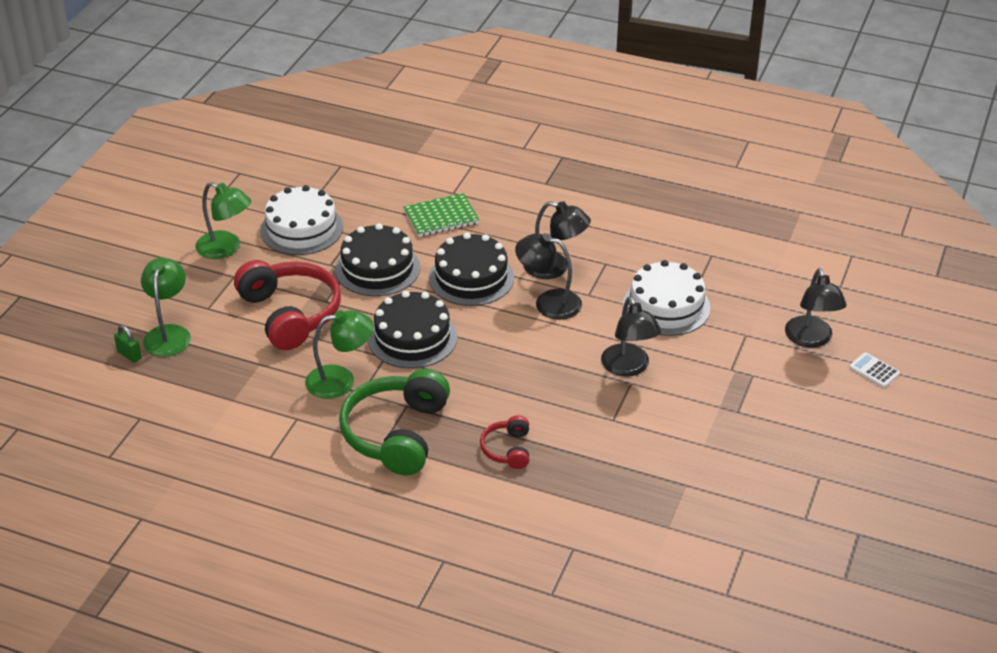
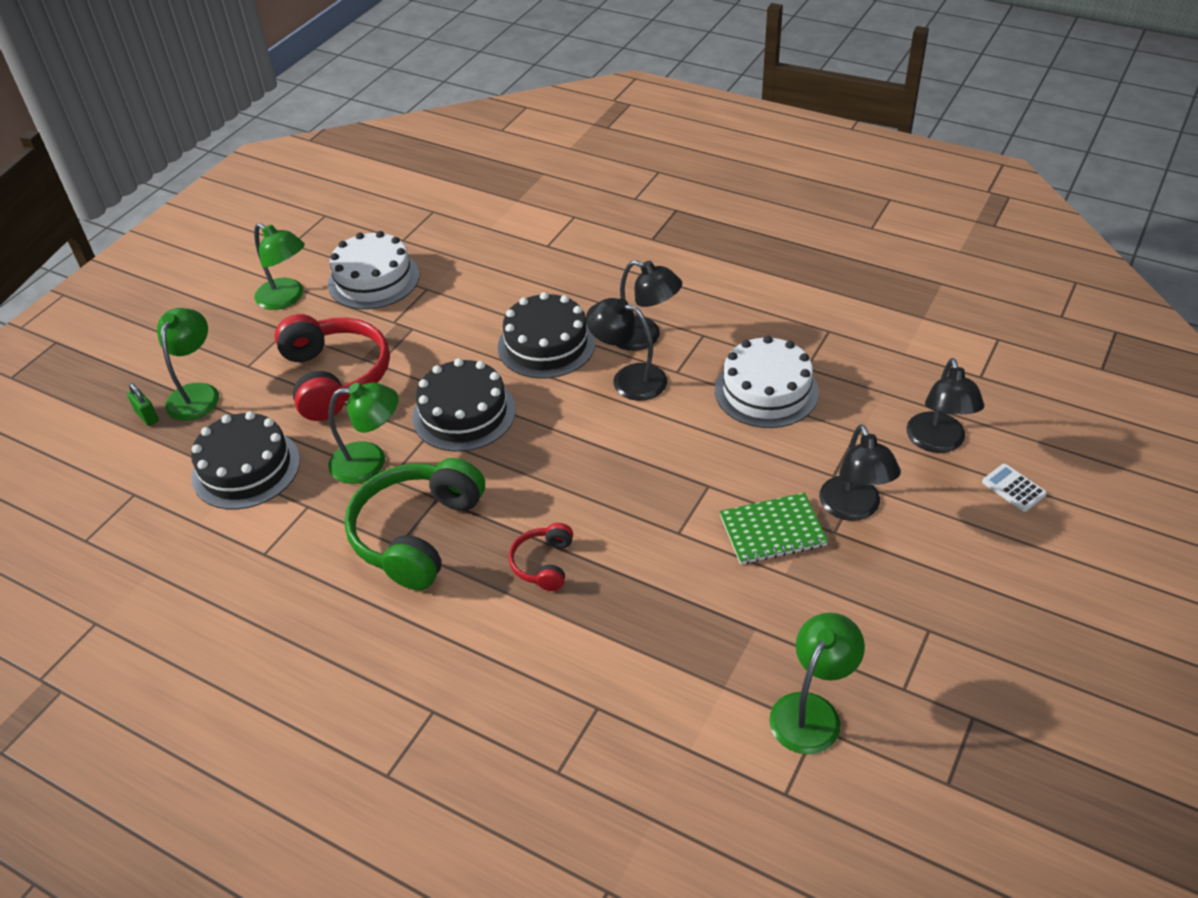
camera: 10 degrees right, 5 degrees up
black cake [335,223,420,296] -> black cake moved to [191,411,300,510]
green notebook [403,193,479,237] -> green notebook moved to [720,493,828,565]
black lamp [601,296,661,377] -> black lamp moved to [819,424,901,521]
none -> green lamp [769,613,865,754]

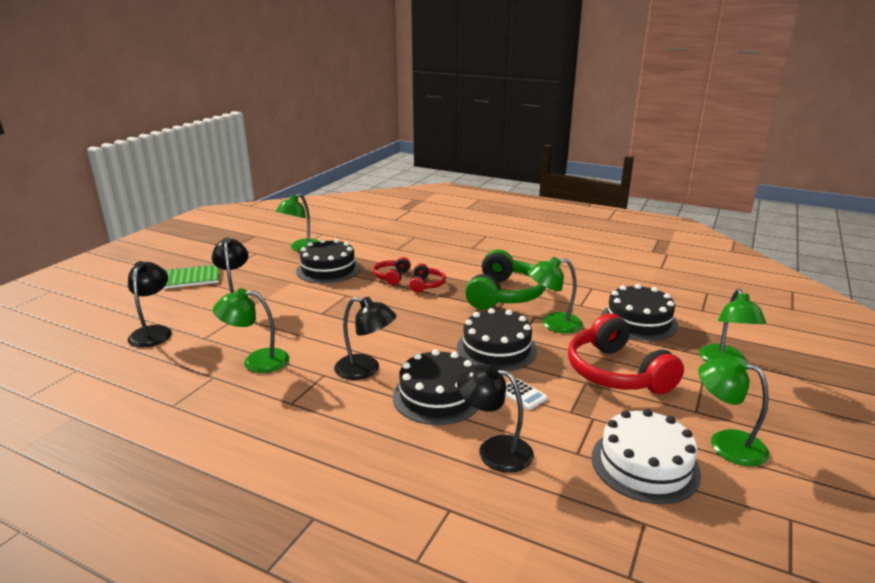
camera: 175 degrees right, 20 degrees down
green padlock [127,383,159,426] -> none
black lamp [617,260,682,351] -> black lamp moved to [457,363,534,473]
white cake [715,336,819,428] -> green lamp [213,288,289,373]
green notebook [720,493,828,565] -> green notebook moved to [164,264,219,289]
white calculator [982,464,1047,512] -> white calculator moved to [505,379,548,410]
none -> black cake [296,239,360,284]
none -> red headphones [373,257,411,285]

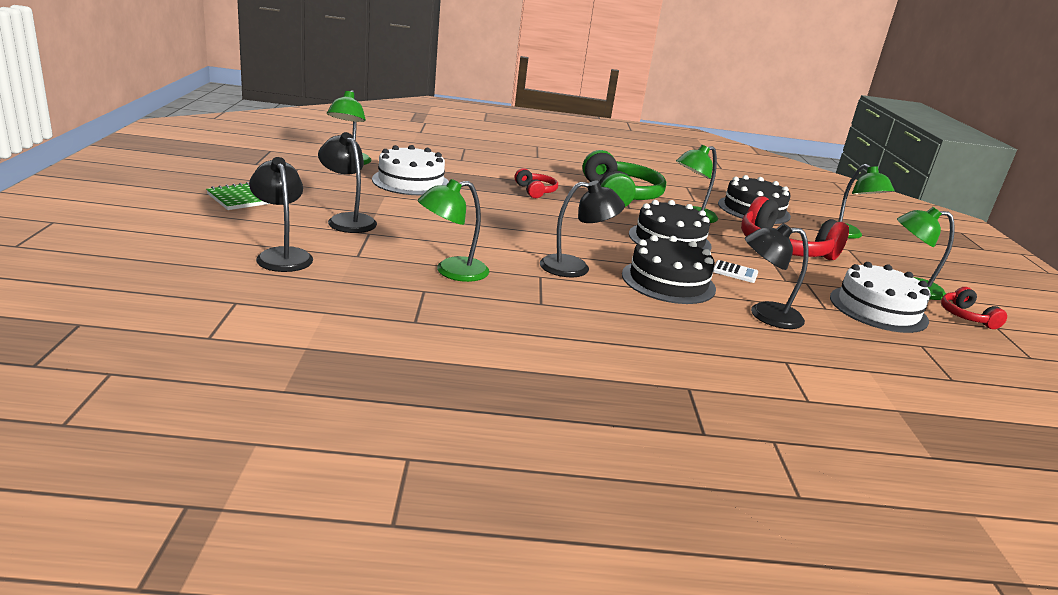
camera: 30 degrees left, 0 degrees up
black cake [296,239,360,284] -> white cake [372,145,449,195]
red headphones [373,257,411,285] -> red headphones moved to [941,287,1007,329]

